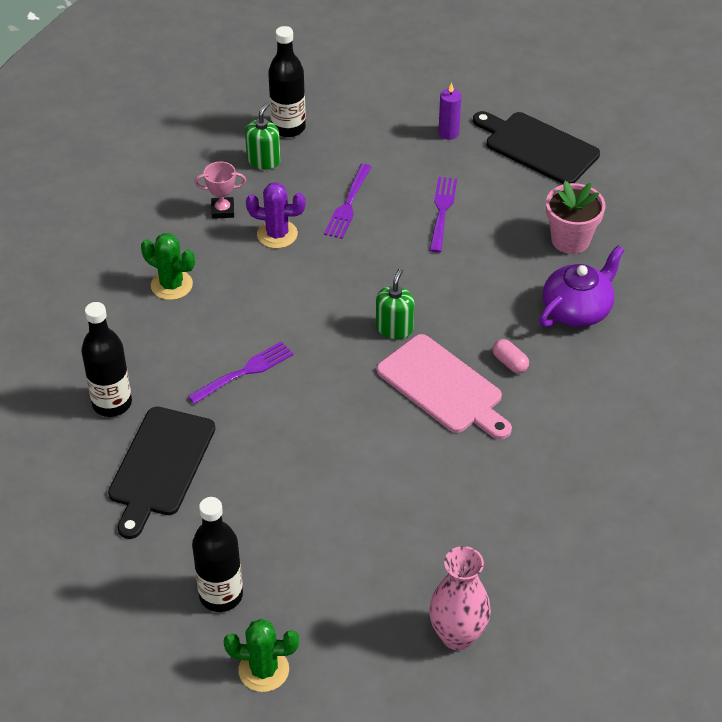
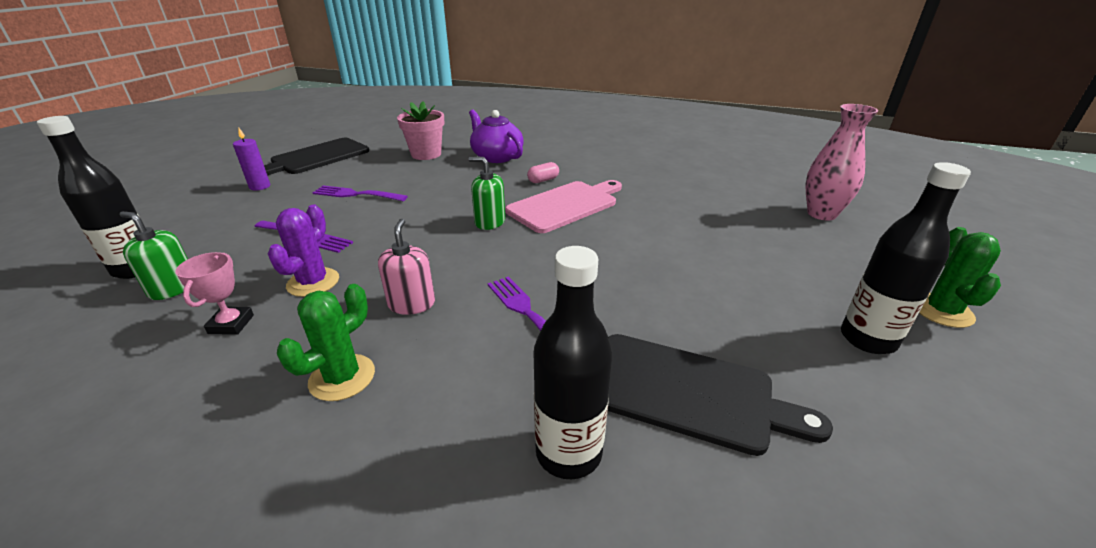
camera: 85 degrees left, 15 degrees down
none -> pink soap dispenser [378,219,435,315]

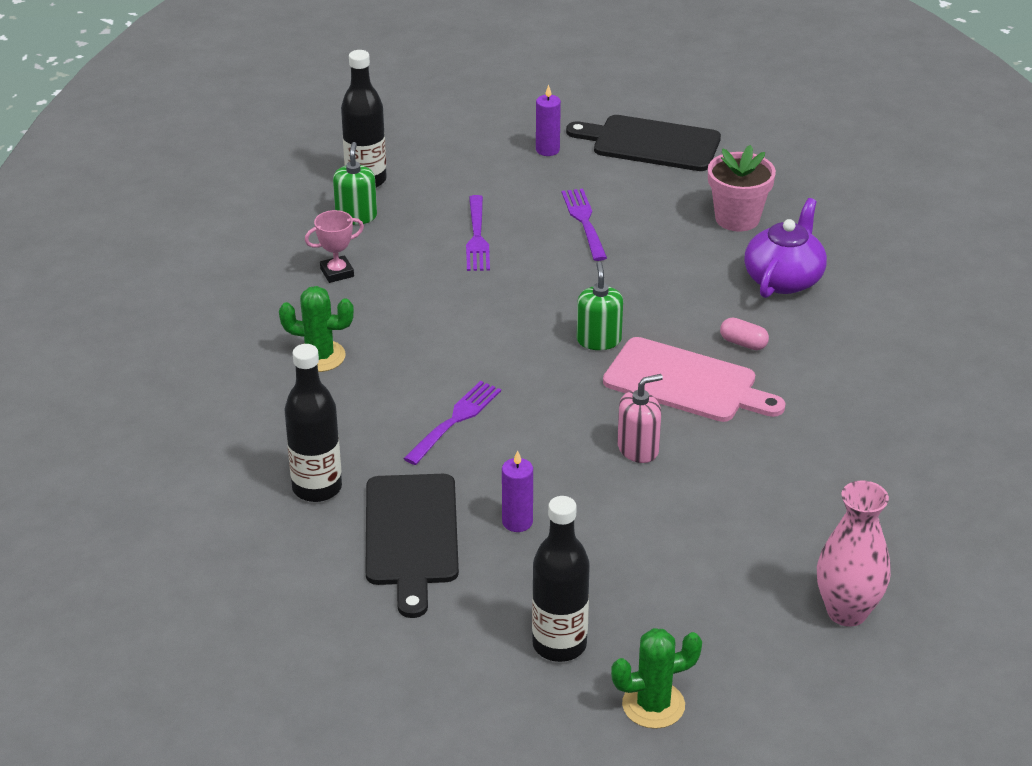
camera: 65 degrees right, 5 degrees up
purple cactus [268,205,339,297] -> none
pink soap dispenser [378,219,435,315] -> pink soap dispenser moved to [617,374,663,463]
none -> purple candle [502,450,533,532]

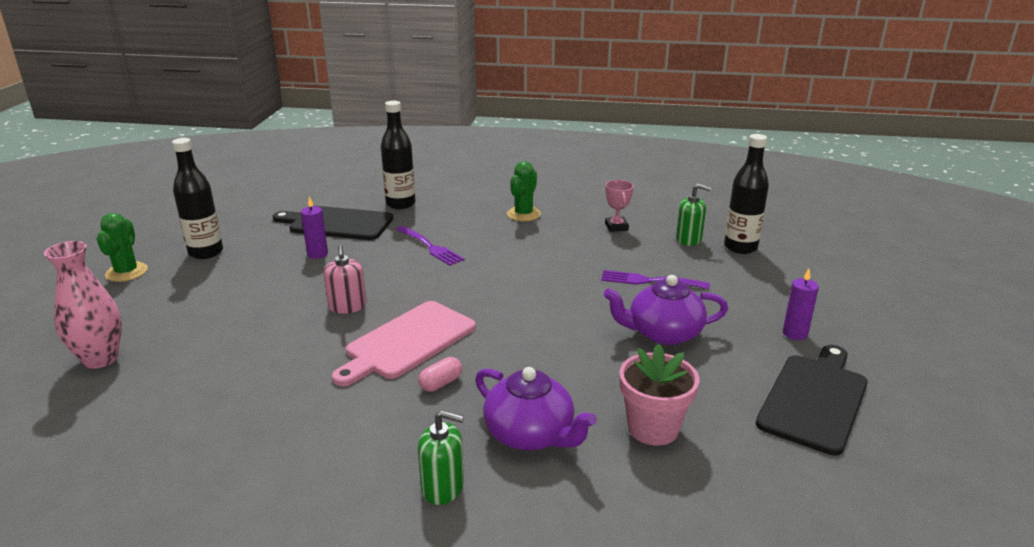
camera: 105 degrees right, 10 degrees down
purple fork [562,189,607,261] -> purple teapot [603,275,728,345]
green soap dispenser [577,261,623,350] -> green soap dispenser moved to [418,410,464,505]

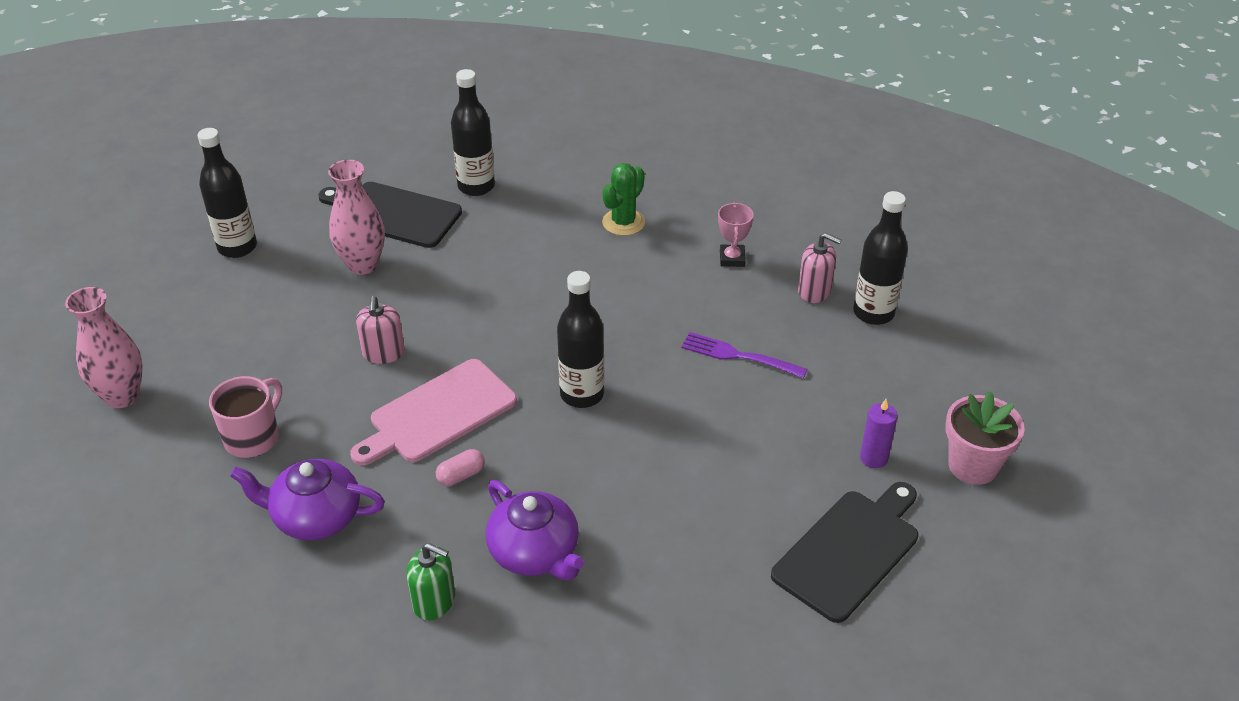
camera: 10 degrees right, 15 degrees up
green cactus [97,213,148,282] -> none
purple candle [301,196,328,259] -> pink vase [328,160,385,275]
purple fork [396,226,465,266] -> none
purple teapot [603,275,728,345] -> purple teapot moved to [230,459,385,540]
pink flower pot [619,344,699,446] -> pink flower pot moved to [945,391,1025,485]
green soap dispenser [676,184,711,246] -> pink soap dispenser [798,233,842,303]
none -> pink mug [209,376,282,458]
none -> black bottle [557,271,604,408]

